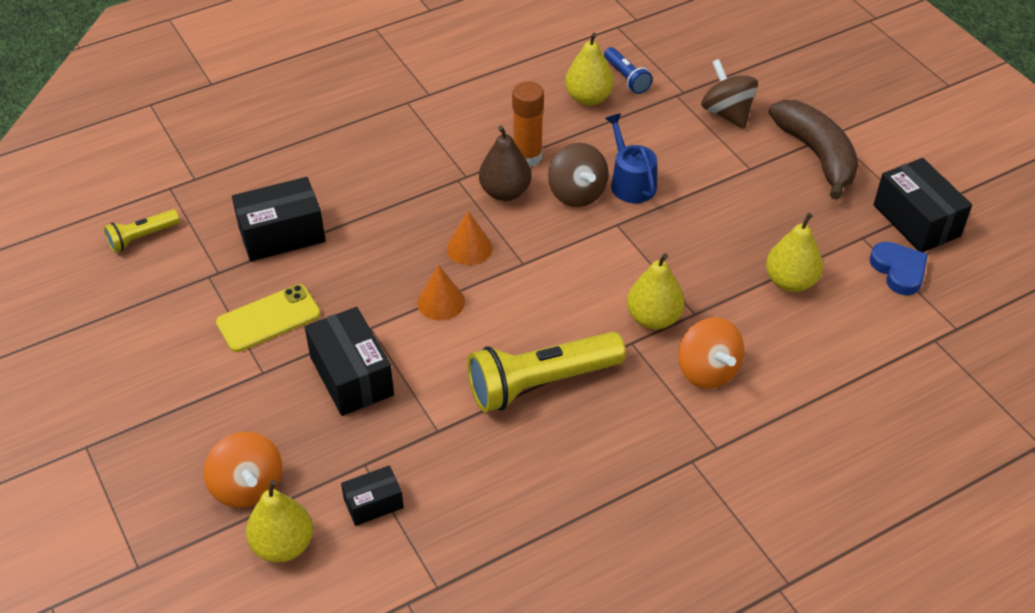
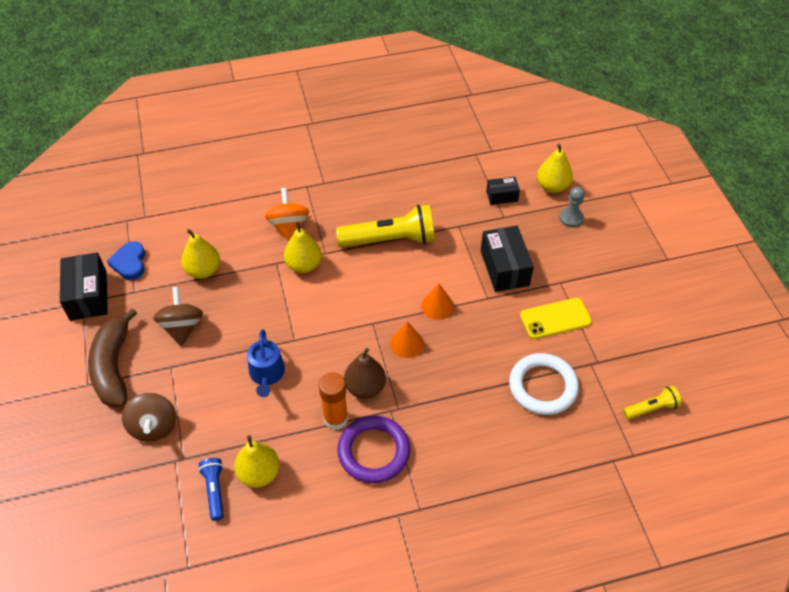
camera: 165 degrees left, 5 degrees up
orange spinning top [204,432,282,508] -> grey pawn [559,187,585,227]
black box [232,177,326,261] -> white ring [509,353,579,415]
brown spinning top [548,143,609,207] -> brown spinning top moved to [153,287,203,346]
none -> purple ring [338,416,410,483]

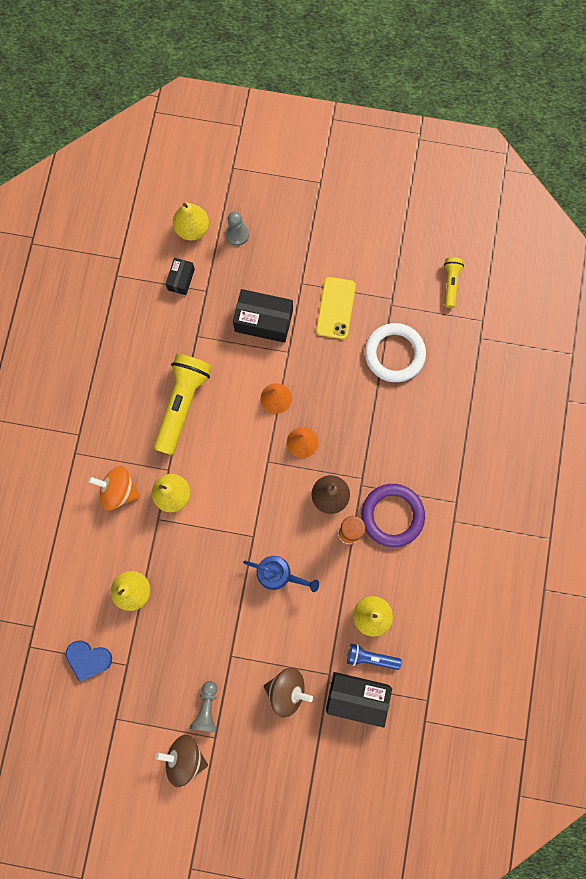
camera: 65 degrees left, 25 degrees up
black box [60,252,108,321] -> black box moved to [326,672,392,728]
brown banana [88,308,137,407] -> grey pawn [190,681,217,732]
brown spinning top [153,287,203,346] -> brown spinning top moved to [155,735,208,787]

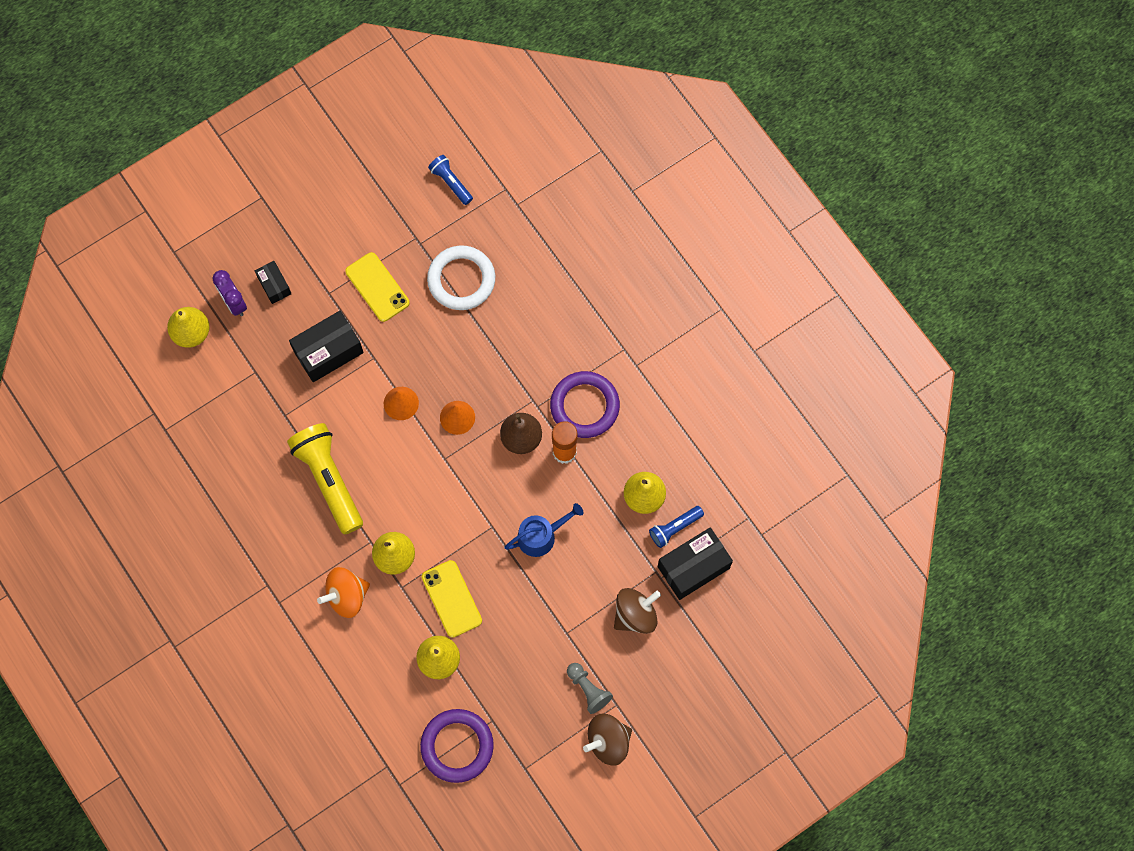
camera: 45 degrees left, 5 degrees down
blue heart [66,641,112,682] -> purple ring [420,709,494,783]
black box [166,258,195,295] -> black box moved to [255,261,292,304]
grey pawn [225,211,249,246] -> purple clock [212,270,247,316]
yellow flashlight [444,257,464,308] -> blue flashlight [428,155,473,205]
none -> yellow phone [422,560,482,638]

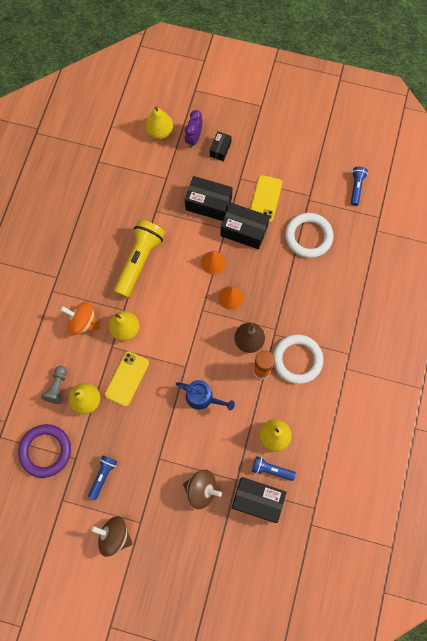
camera: 50 degrees right, 0 degrees up
purple ring [550,371,620,438] -> white ring [273,334,323,384]
grey pawn [567,663,613,714] -> grey pawn moved to [41,366,67,404]
none -> blue flashlight [88,455,117,500]
none -> black box [221,203,270,249]

